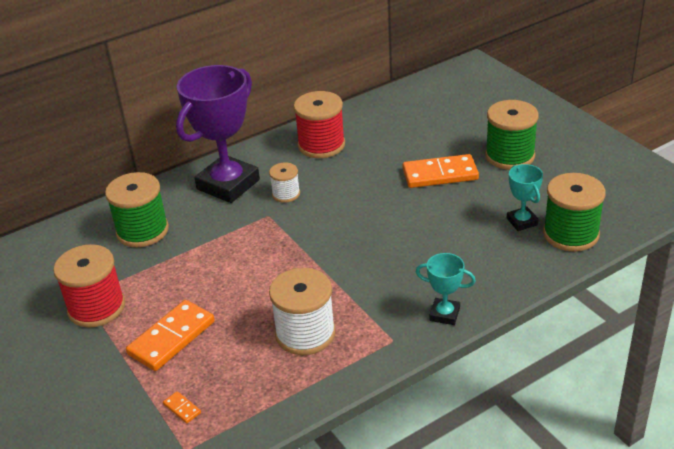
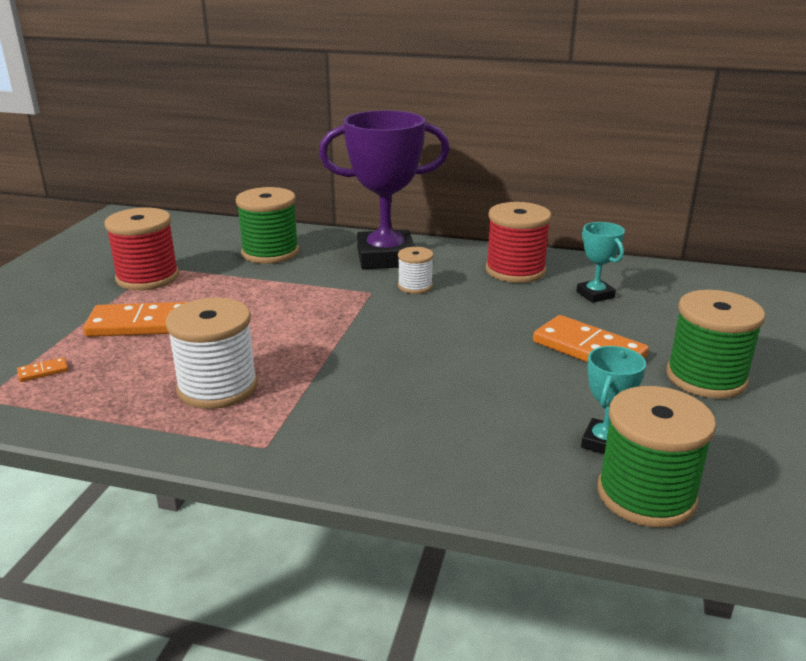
camera: 45 degrees right, 10 degrees down
orange domino [163,391,201,423] -> orange domino turned 60 degrees clockwise [17,357,68,382]
turquoise trophy [416,253,476,325] -> turquoise trophy moved to [576,222,625,303]

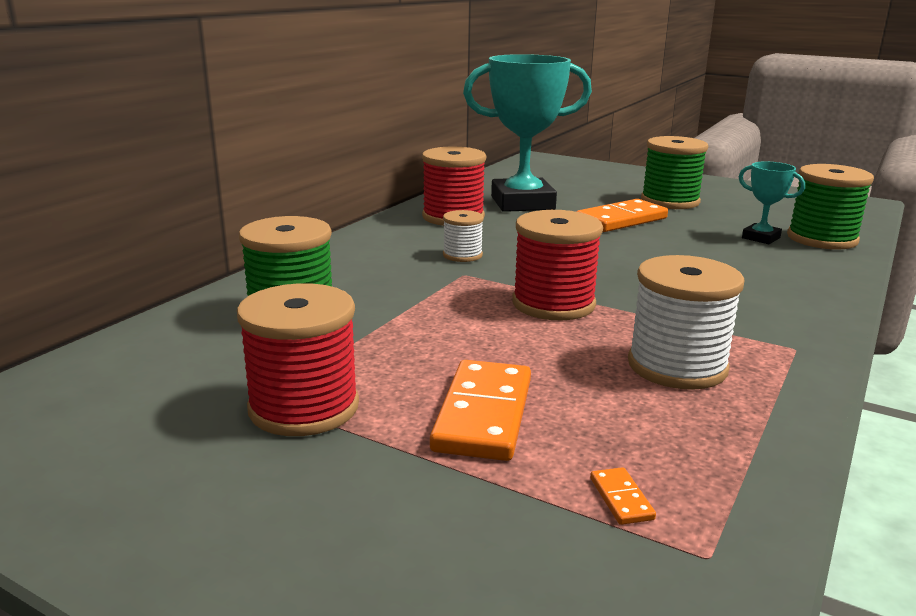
camera: 75 degrees left, 5 degrees down
purple trophy [319,110,450,269] -> none
turquoise trophy [576,222,625,303] -> turquoise trophy [463,54,592,212], size x2.15
none -> red spool [512,210,603,320]

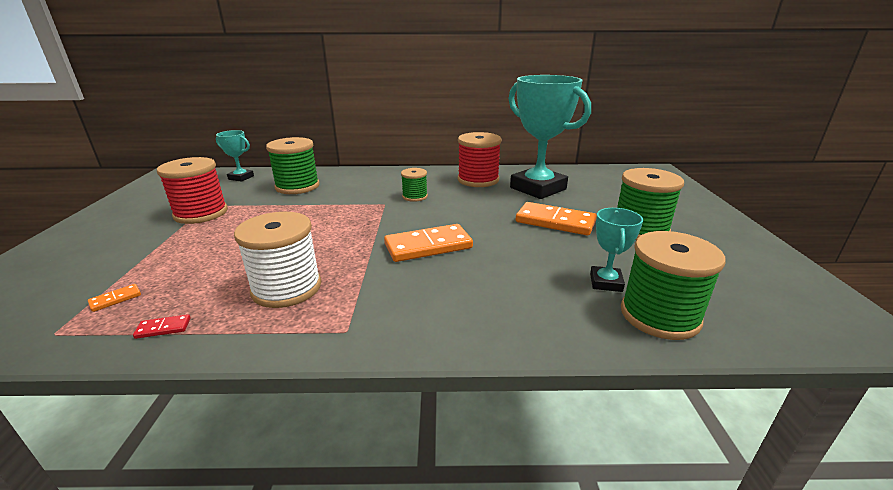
camera: 60 degrees right, 5 degrees up
orange domino [430,360,531,461] -> orange domino moved to [384,224,473,262]
white spool [443,210,484,262] -> green spool [401,168,428,202]
red spool [512,210,603,320] -> none
none -> red domino [133,314,191,339]
none -> turquoise trophy [216,130,254,182]

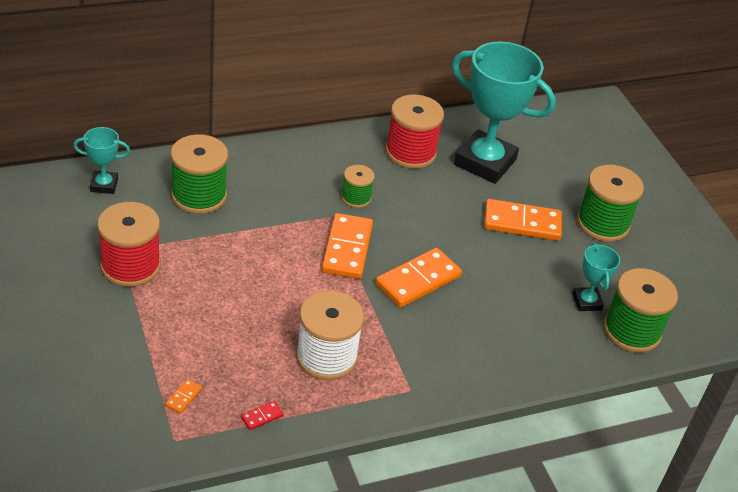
camera: 25 degrees left, 15 degrees up
none -> orange domino [322,213,373,279]

